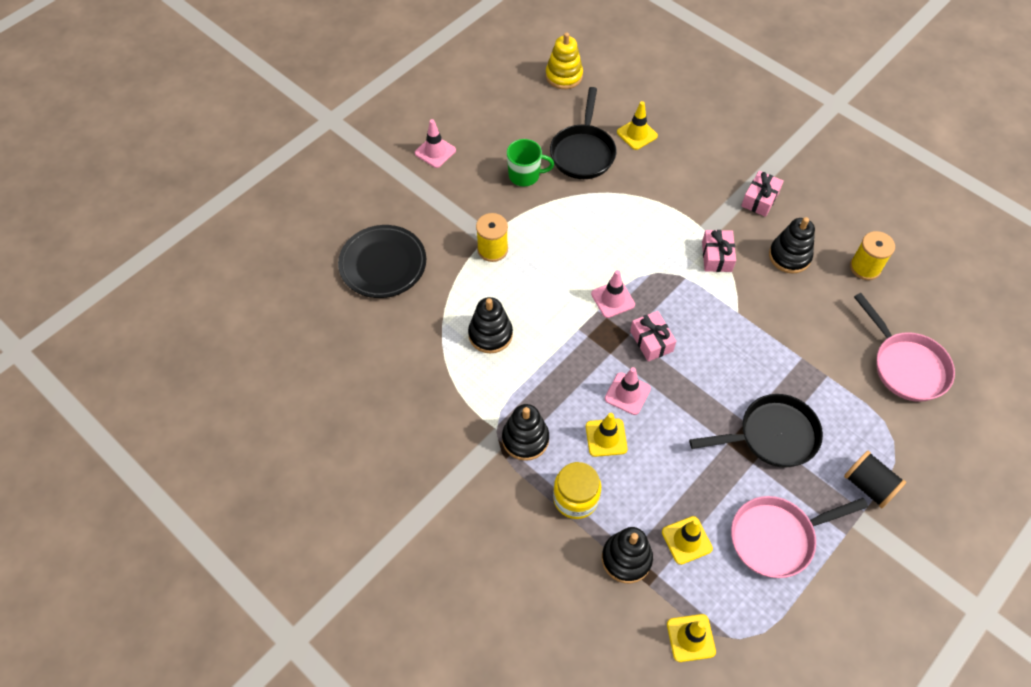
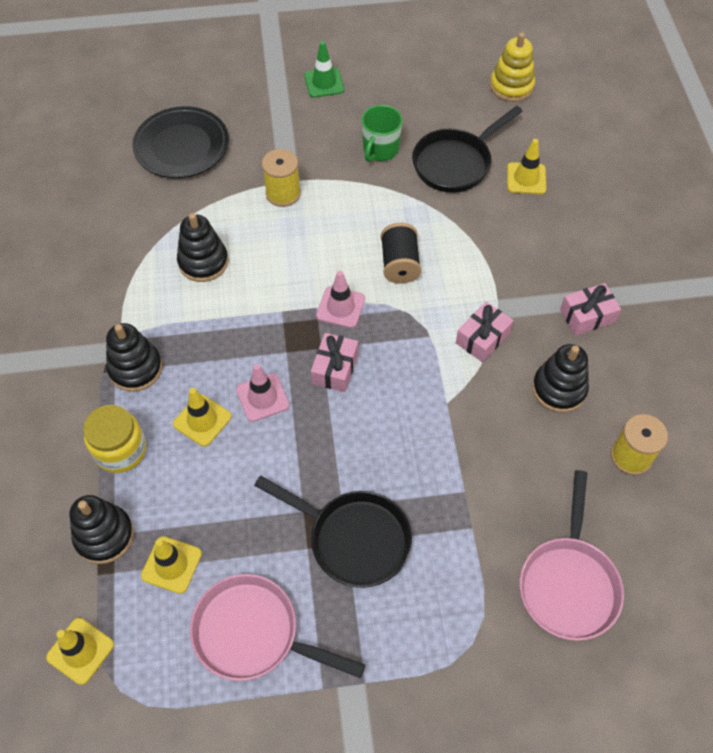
camera: 40 degrees right, 0 degrees up
pink traffic cone [415,119,456,168] -> green traffic cone [304,41,344,98]
green mug [507,139,554,186] -> green mug turned 75 degrees clockwise [361,105,403,162]
black spool [844,451,906,508] -> black spool moved to [381,223,421,284]

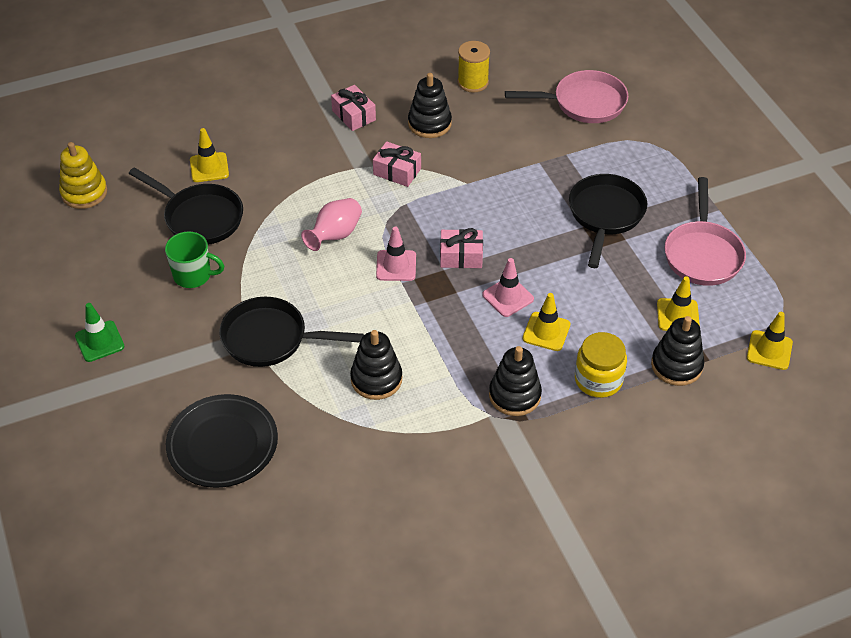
camera: 105 degrees left, 10 degrees down
yellow spool [262,149,301,207] -> black pan [220,297,364,367]
black spool [381,223,421,284] -> pink vase [301,198,362,251]

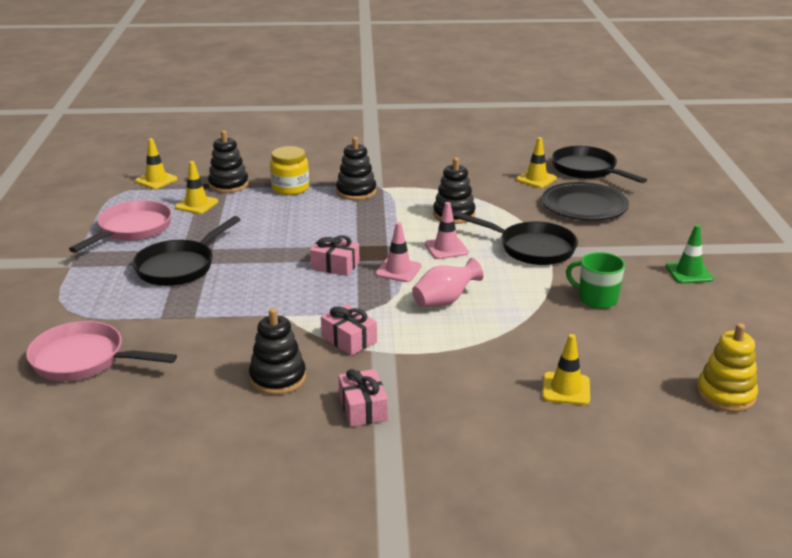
camera: 160 degrees left, 20 degrees down
black pan [129,167,243,245] -> black pan moved to [552,146,647,183]
yellow spool [458,41,490,93] -> none
pink traffic cone [482,258,534,317] -> pink traffic cone moved to [425,202,469,259]
yellow traffic cone [523,293,570,351] -> yellow traffic cone moved to [516,137,557,188]

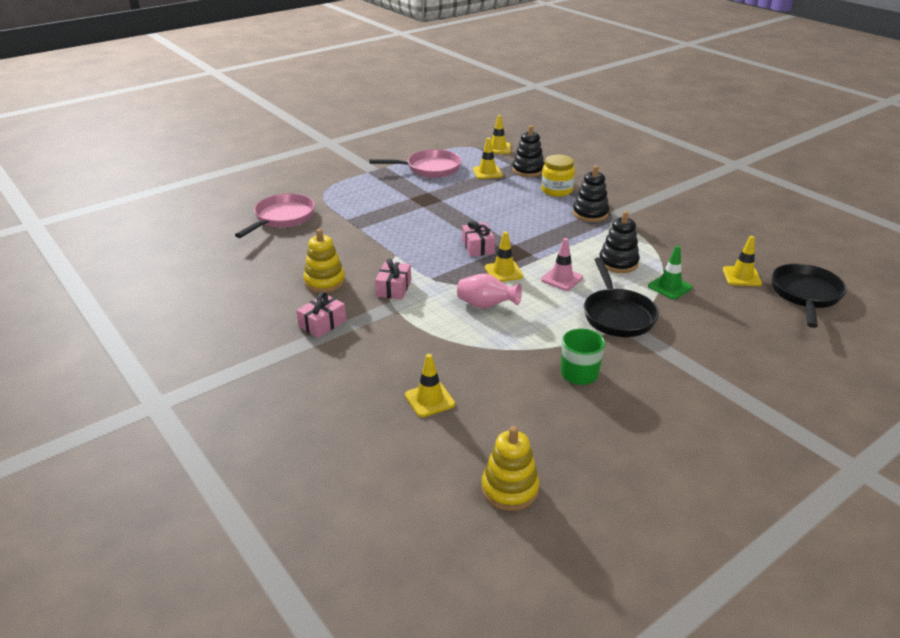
camera: 55 degrees right, 5 degrees up
pink pan [26,321,177,381] -> pink pan turned 45 degrees clockwise [235,193,315,238]
black pan [132,216,241,286] -> none
black stacking toy [249,308,306,395] -> yellow stacking toy [303,229,345,293]
pink traffic cone [375,222,421,282] -> yellow traffic cone [485,231,523,282]
black plate [542,182,629,221] -> none
green traffic cone [665,225,714,284] -> green traffic cone moved to [648,246,692,299]

